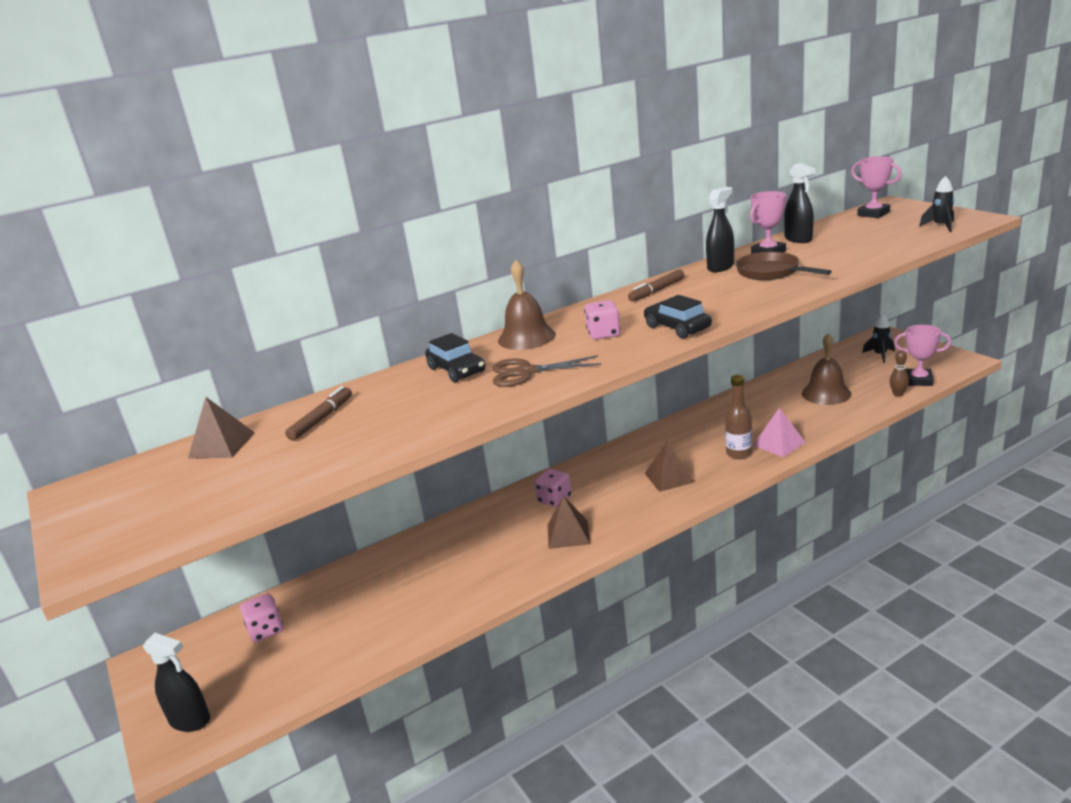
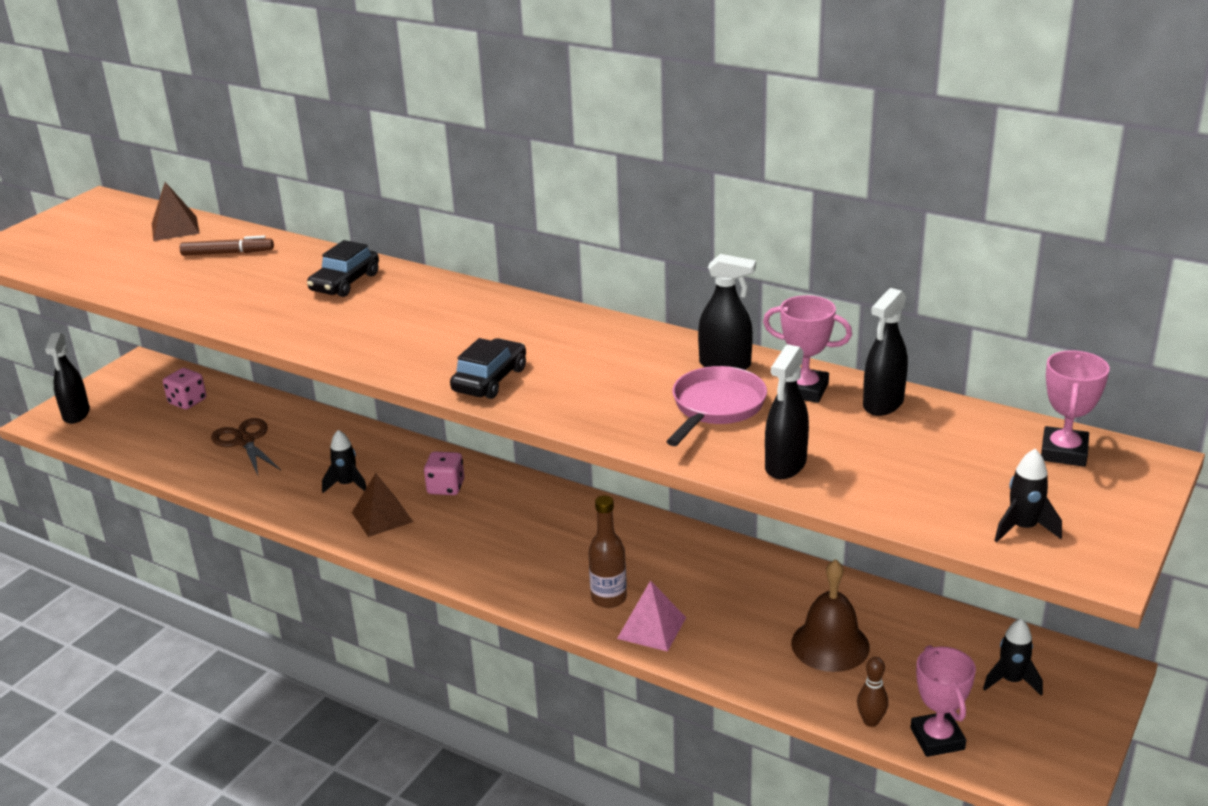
camera: 60 degrees right, 5 degrees up
brown scissors [492,355,602,387] -> brown scissors moved to [211,418,281,475]
brown bell [498,260,556,350] -> none
pink dice [584,300,620,340] -> none
brown marker [628,270,684,302] -> none
brown pyramid [645,441,694,492] -> none
brown pan [736,252,832,280] -> pink pan [666,366,767,446]
none -> black rocket [322,430,367,493]
none -> black spray bottle [765,344,809,479]

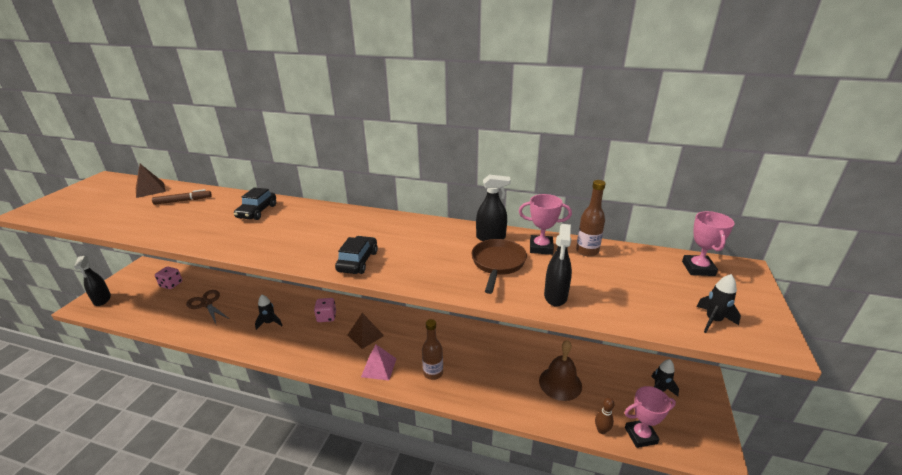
camera: 15 degrees left, 0 degrees up
brown pyramid [352,473,413,537] -> brown pyramid moved to [348,313,384,349]
pink pyramid [617,580,686,652] -> pink pyramid moved to [361,345,396,381]
pink pan [666,366,767,446] -> brown pan [471,239,527,294]
black spray bottle [863,288,908,416] -> brown bottle [576,180,606,257]
pink trophy [910,645,976,757] -> pink trophy turned 75 degrees counterclockwise [624,386,676,448]

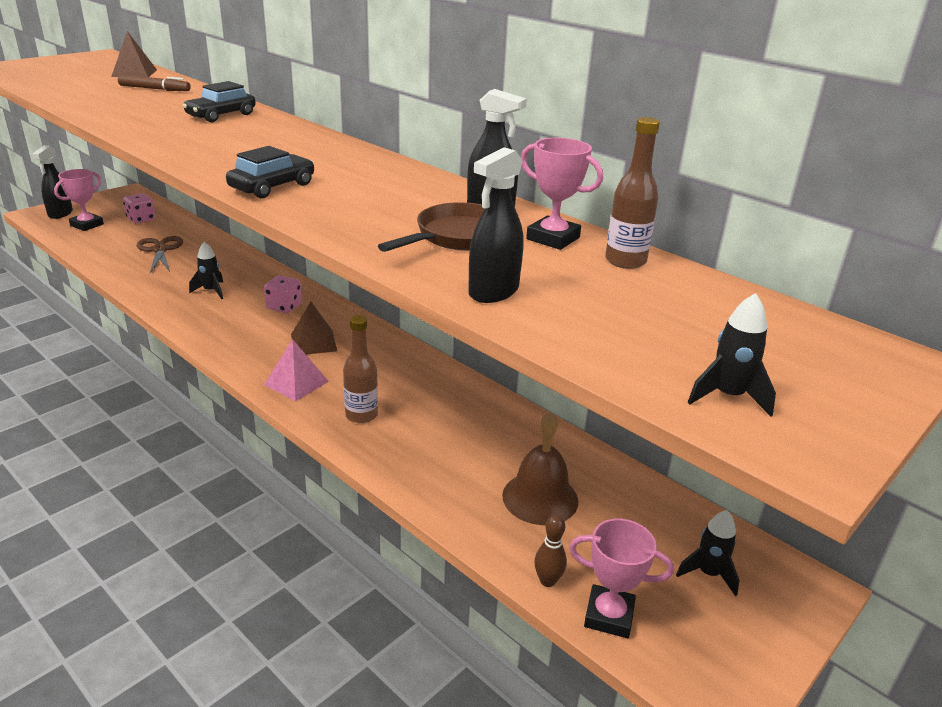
camera: 25 degrees right, 0 degrees up
pink trophy [682,211,735,276] -> pink trophy moved to [54,169,104,231]

